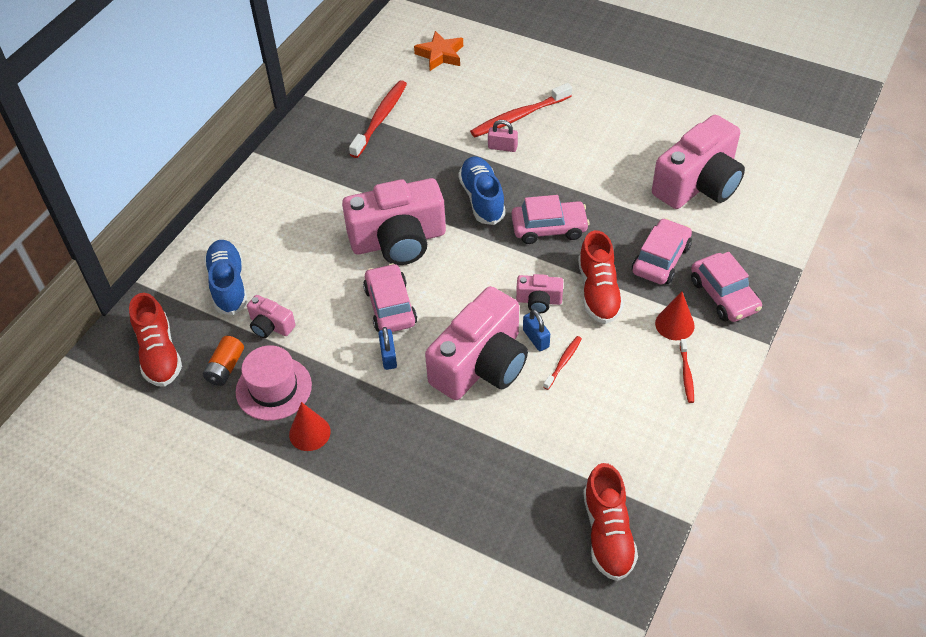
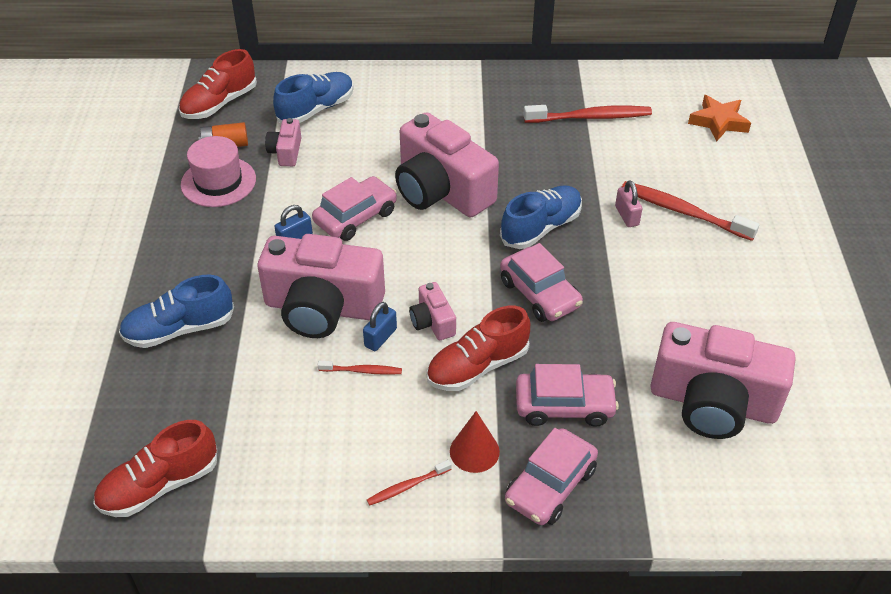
camera: 60 degrees right, 5 degrees down
red cone [289,402,331,451] -> none
none -> blue shoe [119,275,234,348]

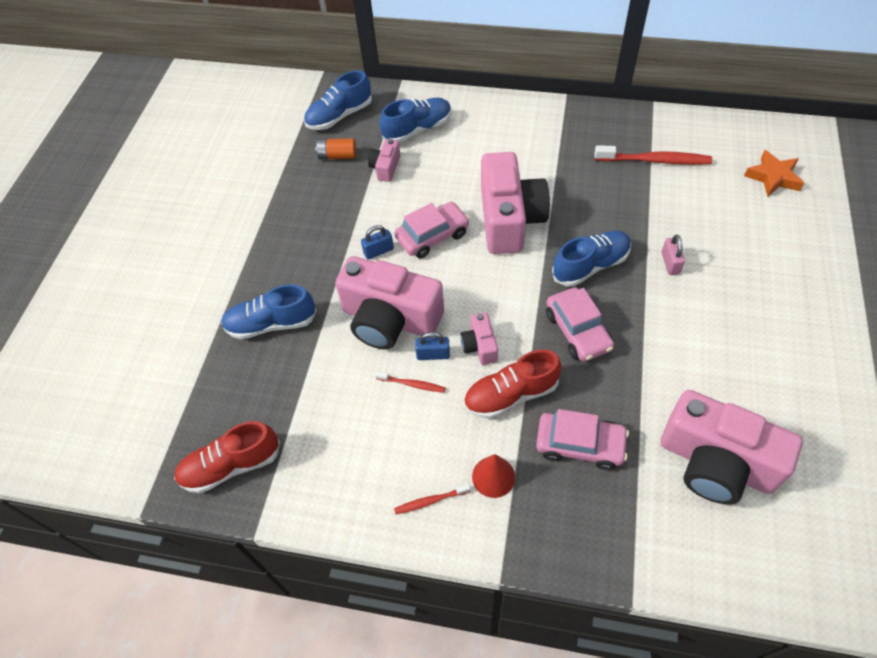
camera: 15 degrees right, 10 degrees up
red shoe [179,49,257,119] -> blue shoe [304,70,372,130]
pink hat [181,136,256,207] -> none
blue padlock [363,302,397,351] -> blue padlock turned 45 degrees clockwise [415,332,450,360]
pink camera [395,112,499,217] -> pink camera turned 150 degrees counterclockwise [481,152,550,254]
pink car [505,428,598,525] -> none
red toothbrush [622,181,759,241] -> none

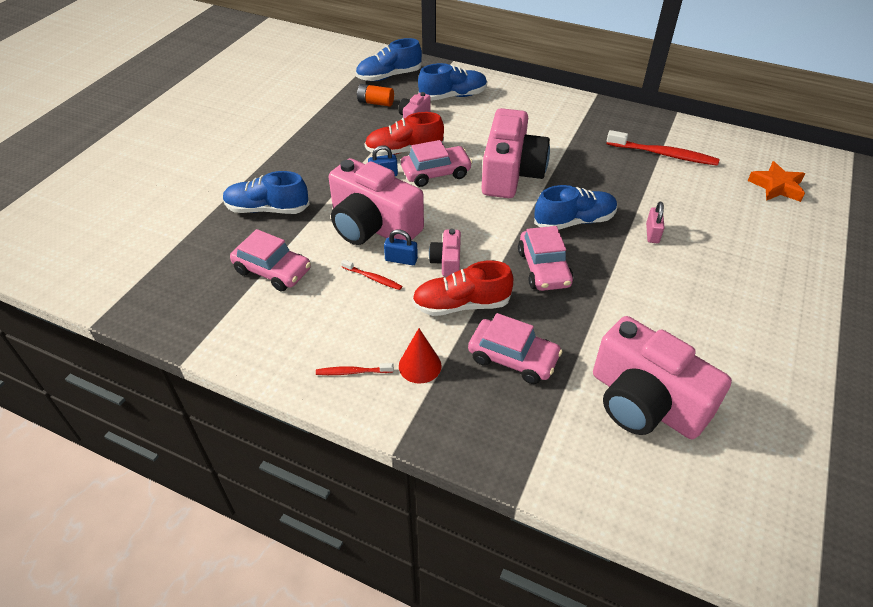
camera: 10 degrees right, 10 degrees down
red shoe [174,421,280,493] -> red shoe moved to [364,112,444,156]
none -> pink car [230,229,311,292]

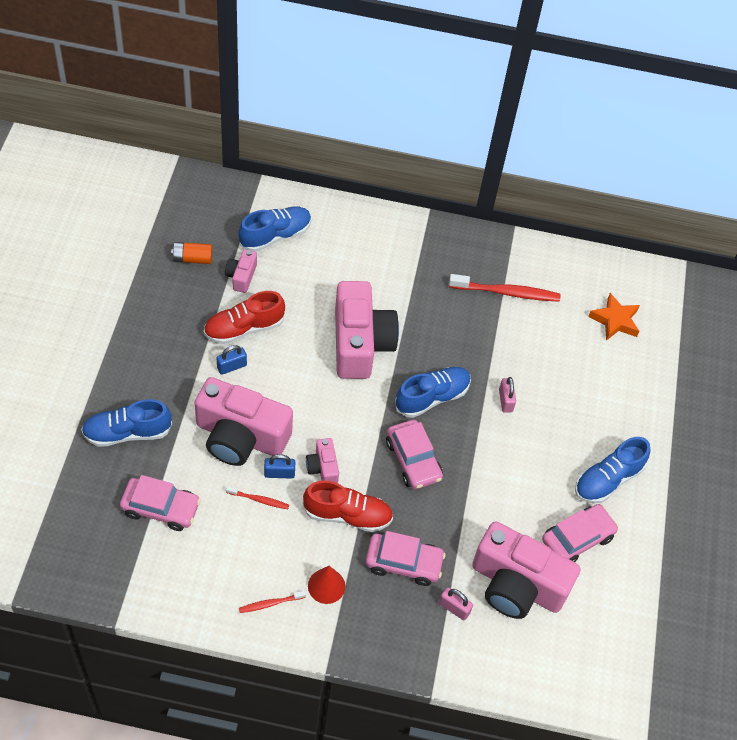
camera: 20 degrees left, 10 degrees up
blue shoe [356,38,422,81] -> blue shoe moved to [575,437,651,503]
pink car [401,140,472,187] -> pink car moved to [542,504,618,562]
red shoe [412,260,513,316] -> red shoe turned 150 degrees counterclockwise [303,480,393,532]
none -> pink padlock [439,587,473,620]

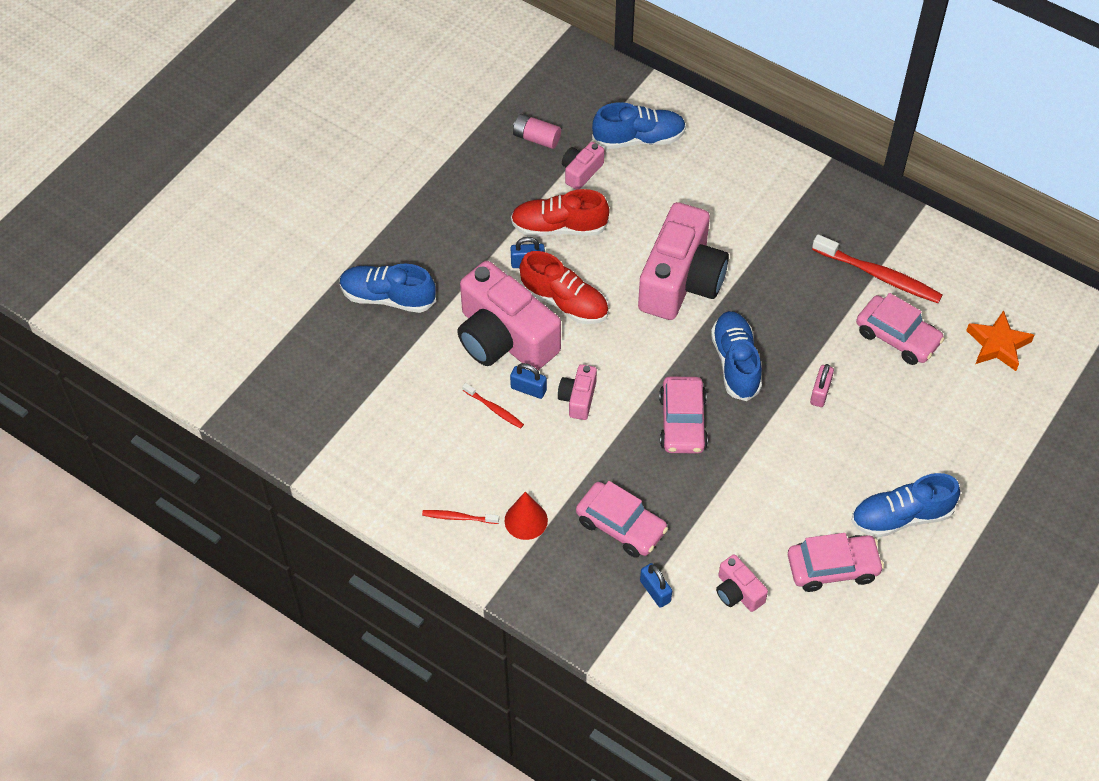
camera: 30 degrees right, 0 degrees up
pink car [120,475,201,531] -> pink car moved to [856,293,945,365]
orange battery [171,242,212,264] -> pink battery [513,114,561,149]
red shoe [303,480,393,532] -> red shoe moved to [520,251,609,324]
blue shoe [395,367,471,418] -> blue shoe turned 90 degrees counterclockwise [711,311,762,401]
pink padlock [439,587,473,620] -> blue padlock [640,563,672,608]
pink camera [472,521,581,619] -> pink camera [716,554,768,612], size x0.45

